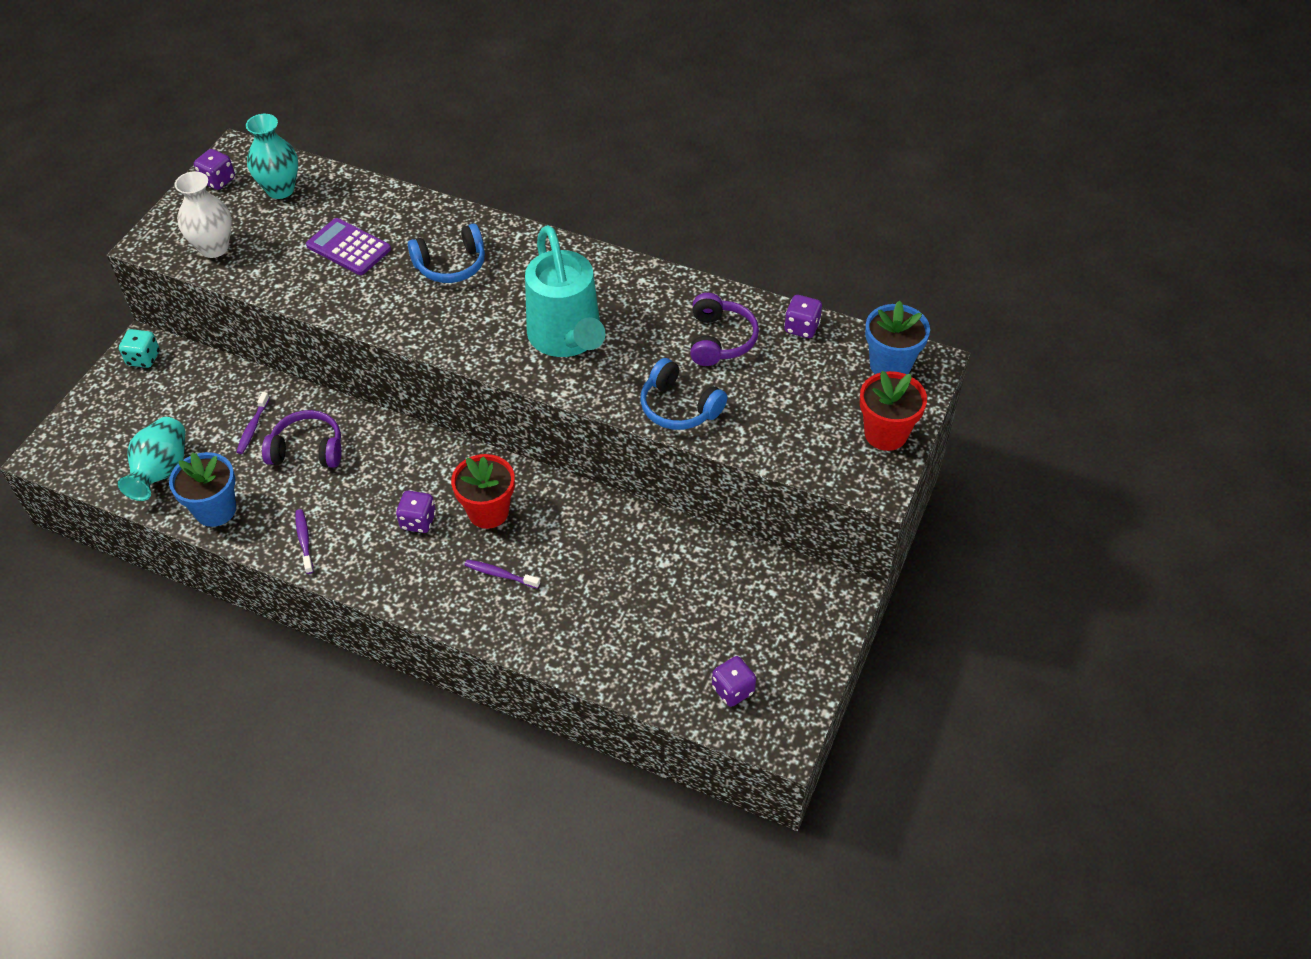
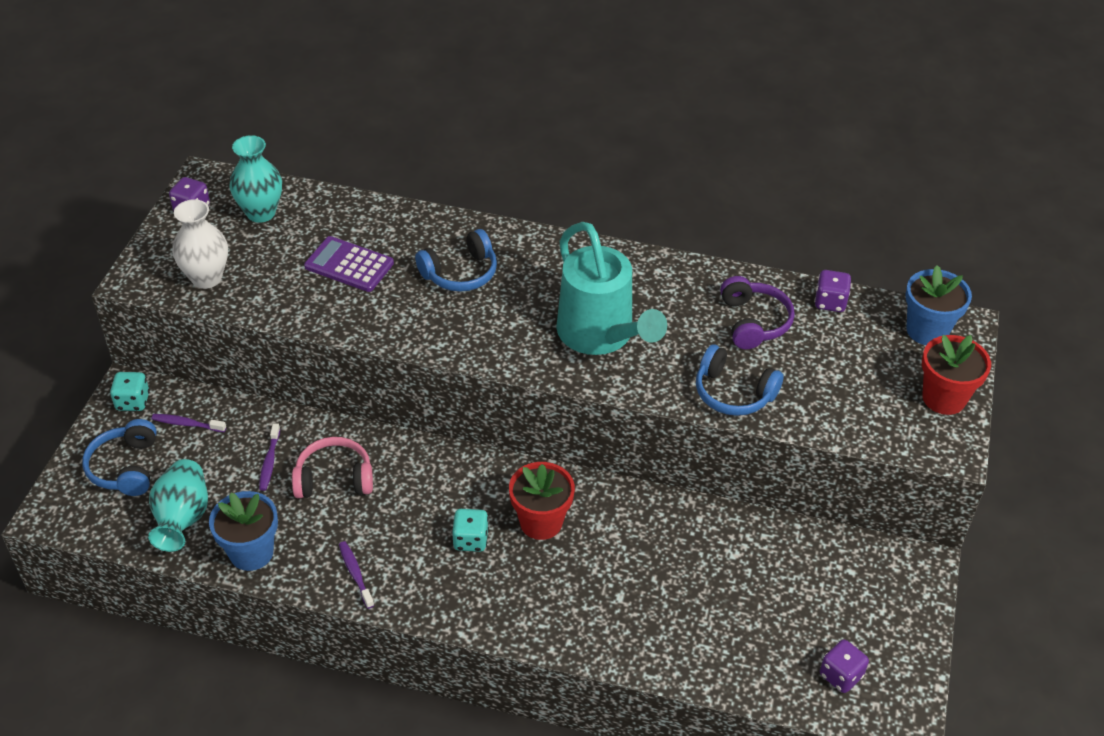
camera: 10 degrees left, 5 degrees down
purple headphones [262,410,342,468] -> pink headphones [292,437,373,498]
purple dice [396,491,436,533] -> turquoise dice [452,509,489,552]
purple toothbrush [465,560,540,589] -> purple toothbrush moved to [151,414,226,432]
none -> blue headphones [82,419,157,496]

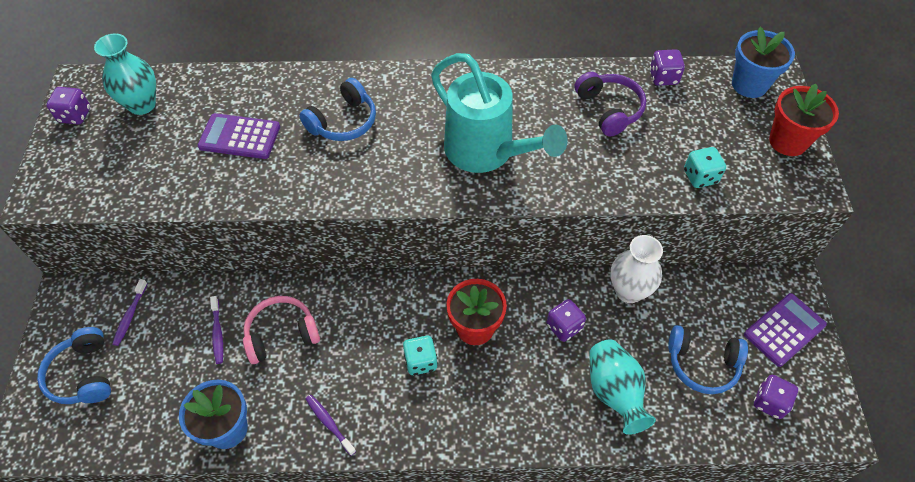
camera: 15 degrees left, 10 degrees up
turquoise dice [110,372,150,411] -> turquoise dice moved to [684,147,726,188]
turquoise vase [148,459,208,552] -> turquoise vase moved to [589,339,656,435]
purple toothbrush [151,414,226,432] -> purple toothbrush turned 75 degrees counterclockwise [112,279,148,346]
white vase [172,199,228,289] -> white vase moved to [611,235,663,303]
blue headphones [696,344,784,416] -> blue headphones moved to [668,325,748,394]
none -> purple dice [547,299,586,342]
none -> purple calculator [744,293,827,367]

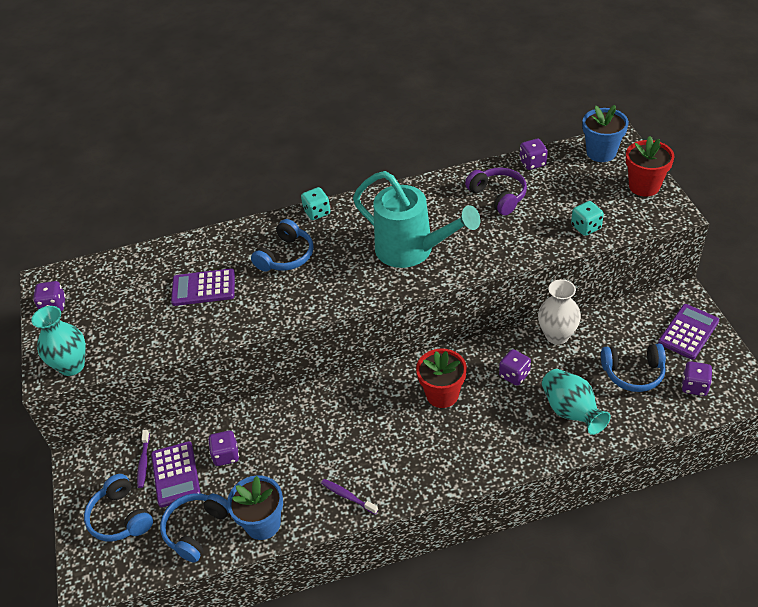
camera: 10 degrees left, 10 degrees down
turquoise vase [94,33,156,115] -> turquoise vase moved to [31,306,86,376]
purple toothbrush [210,296,223,364] -> purple dice [208,431,239,466]
pink headphones [243,296,320,364] -> none
turquoise dice [403,336,438,375] -> turquoise dice moved to [301,187,330,220]
none -> purple calculator [151,441,201,507]
none -> blue headphones [160,493,229,563]

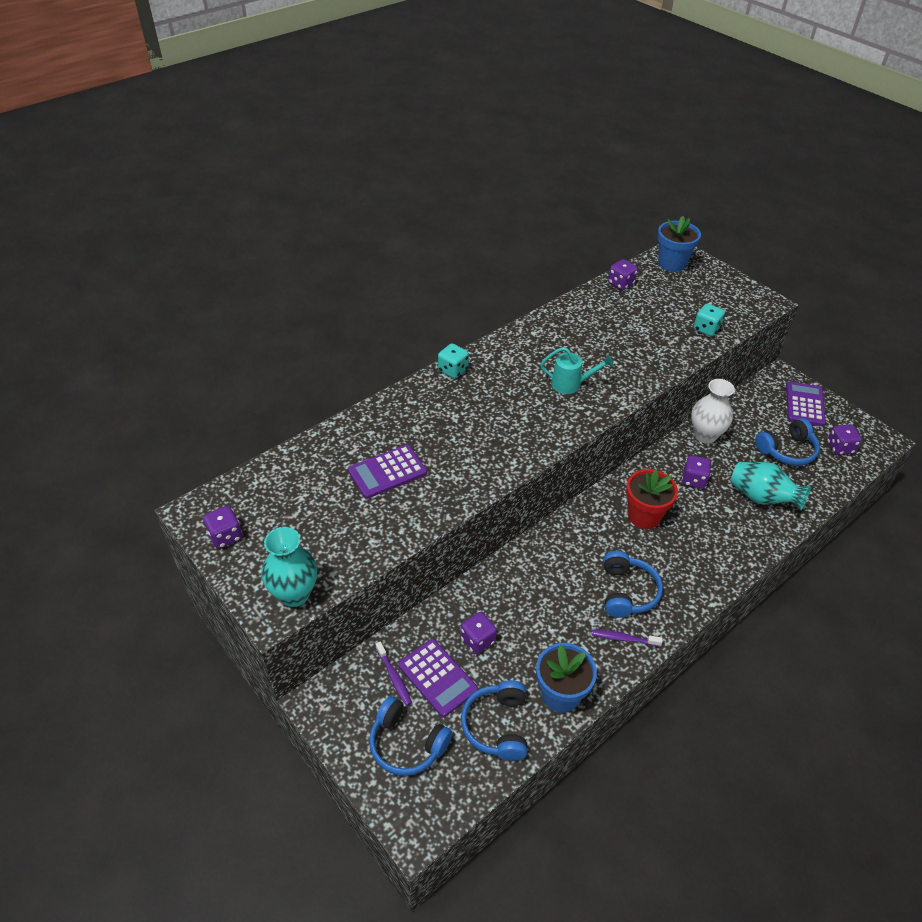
camera: 30 degrees left, 0 degrees up
blue headphones [251,219,314,272] -> blue headphones moved to [603,551,663,618]
turquoise watering can [353,171,480,268] -> turquoise watering can [540,347,613,394], size x0.50
purple headphones [465,168,527,215] -> none
red flower pot [626,136,675,197] -> none

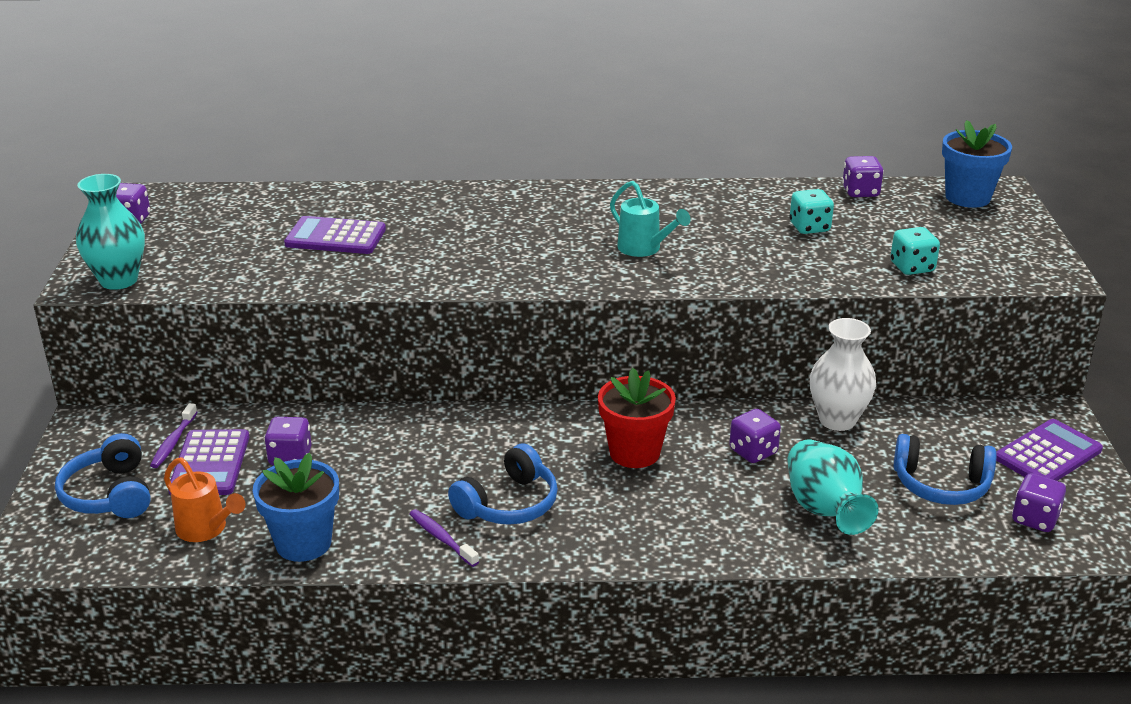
camera: 40 degrees right, 15 degrees down
turquoise dice [438,343,469,379] -> turquoise dice moved to [789,189,834,234]
blue headphones [461,680,527,761] -> orange watering can [164,457,245,542]

